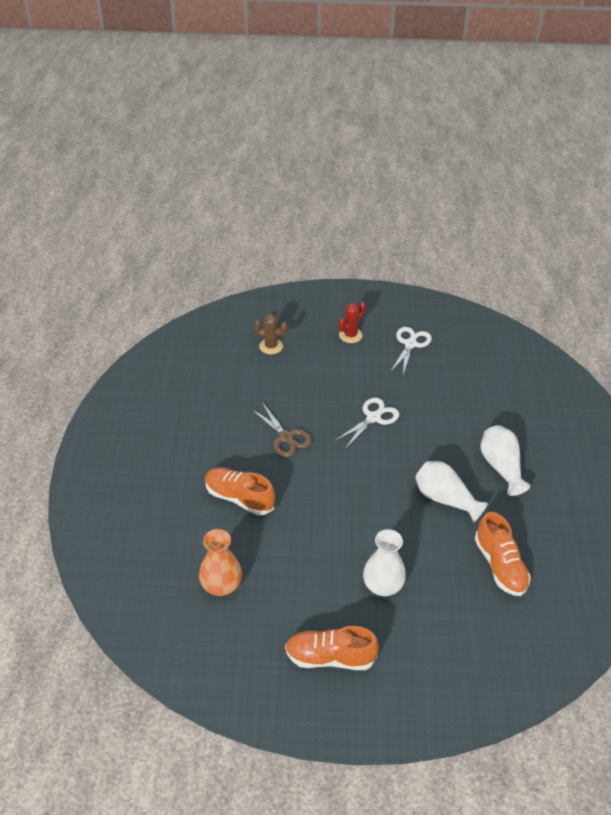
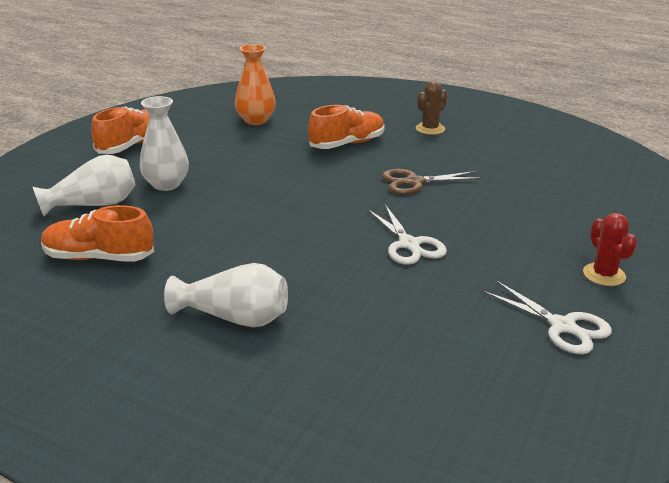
camera: 115 degrees right, 15 degrees down
brown cactus [254,314,288,354] -> brown cactus moved to [416,81,448,135]
white vase [415,461,488,523] -> white vase moved to [33,155,136,216]

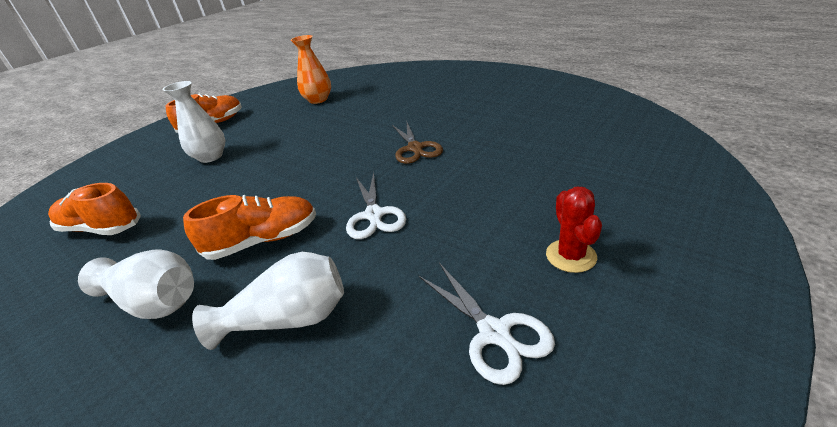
camera: 15 degrees right, 5 degrees up
white vase [33,155,136,216] -> white vase moved to [192,252,344,350]
orange shoe [308,105,385,149] -> orange shoe moved to [183,195,316,260]
brown scissors [382,169,483,195] -> brown scissors turned 105 degrees counterclockwise [392,123,443,164]
brown cactus [416,81,448,135] -> none

